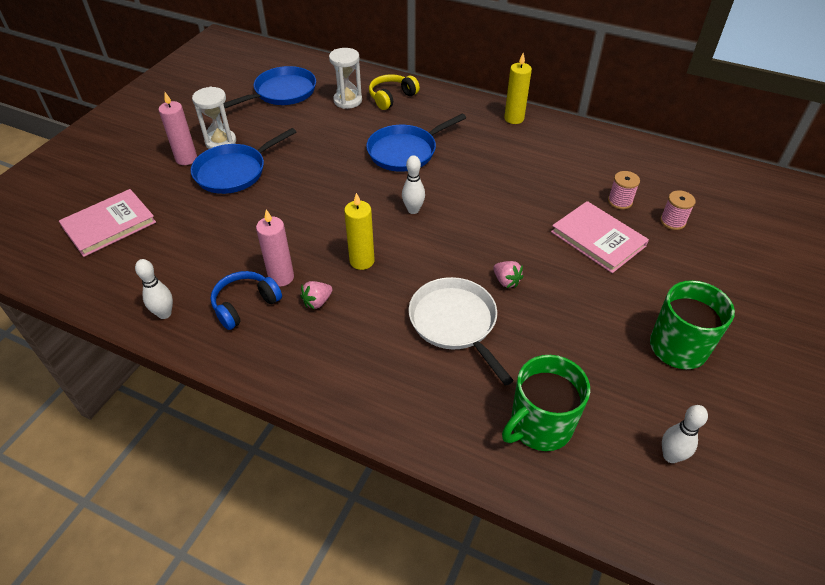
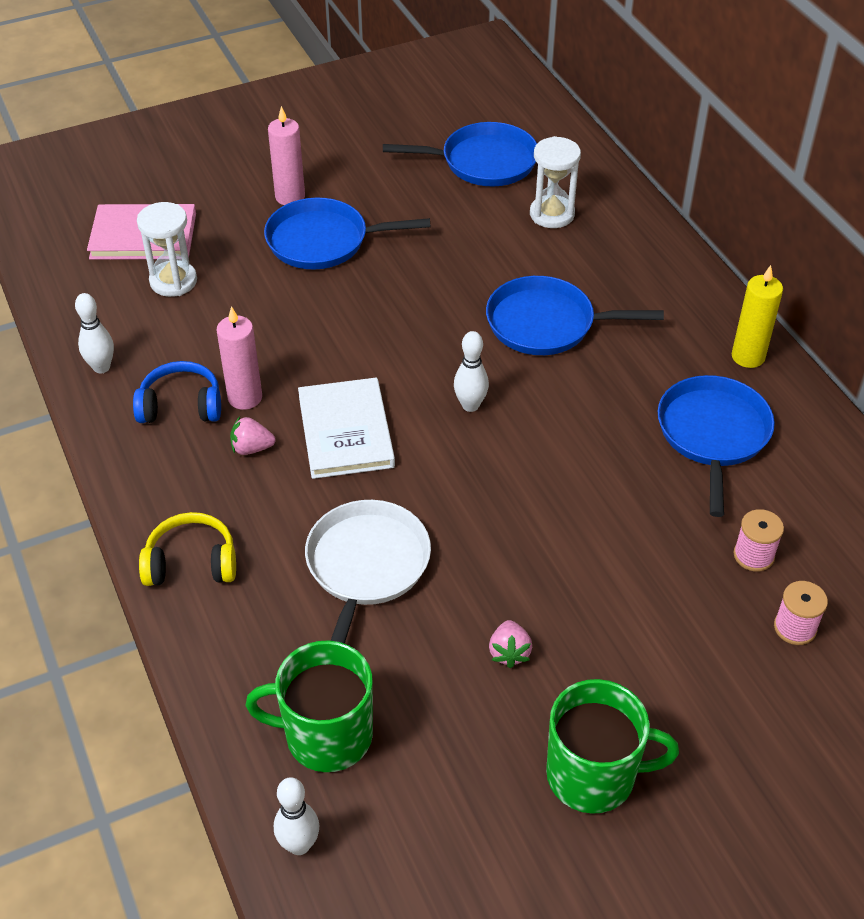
camera: 40 degrees right, 0 degrees up
white hourglass [192,87,236,149] -> white hourglass moved to [137,202,197,297]
yellow candle [344,193,374,270] -> white book [298,378,395,479]
yellow headphones [369,74,420,110] -> yellow headphones moved to [139,512,236,586]
pink strawberry [493,261,524,288] -> pink strawberry moved to [489,620,532,668]
pink book [551,201,649,273] -> none
white bowling pin [662,405,708,463] -> white bowling pin moved to [274,777,319,855]
none -> blue pan [658,375,775,517]

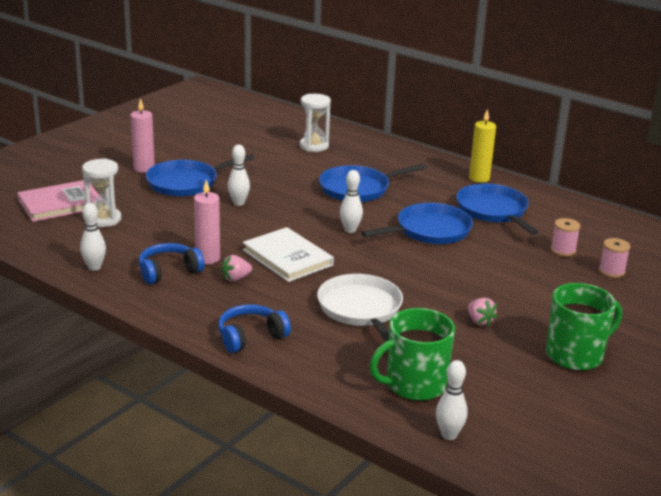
camera: 30 degrees left, 20 degrees down
yellow headphones [139,512,236,586] -> blue headphones [218,304,291,353]
blue pan [383,122,537,186] -> blue pan moved to [361,203,473,244]
none -> white bowling pin [228,145,250,206]

